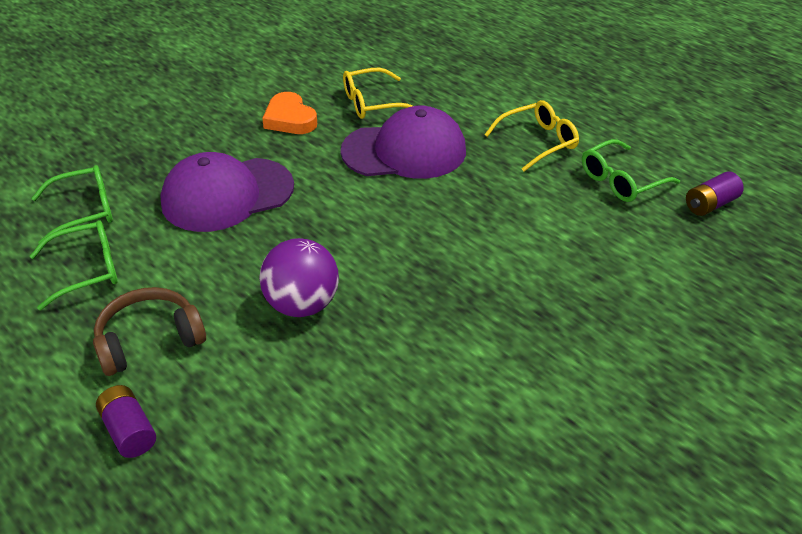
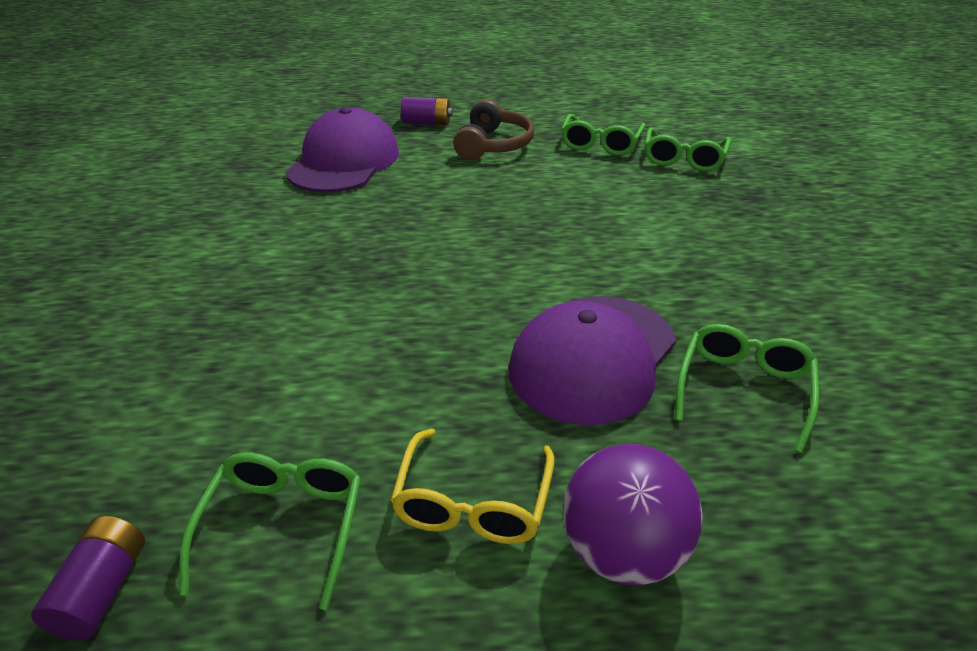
camera: 130 degrees right, 5 degrees down
purple cap [160,152,294,232] -> purple cap moved to [286,107,399,193]
purple ball [259,238,339,317] -> purple ball moved to [563,444,703,585]
orange heart [262,92,317,134] -> none
yellow glasses [343,68,413,119] -> green glasses [675,324,819,453]

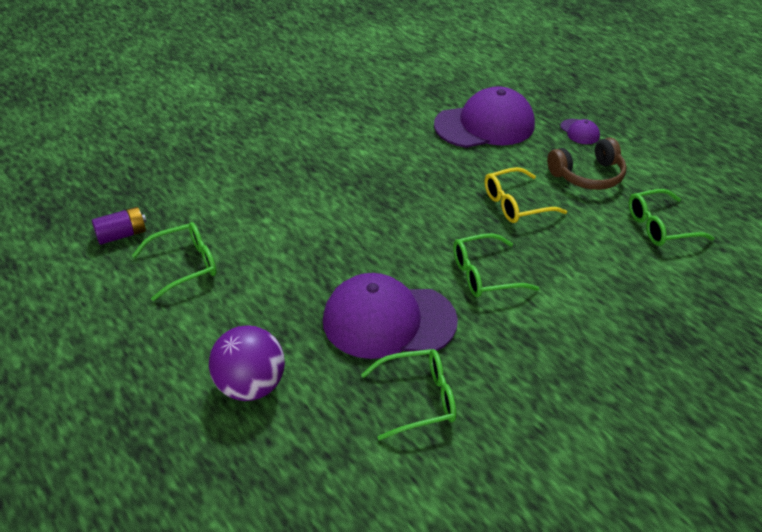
camera: 55 degrees right, 5 degrees up
yellow glasses [390,429,555,544] -> yellow glasses moved to [485,167,567,223]
purple battery [401,97,453,126] -> purple cap [560,119,600,144]
green glasses [645,127,731,171] -> green glasses moved to [453,233,539,297]

